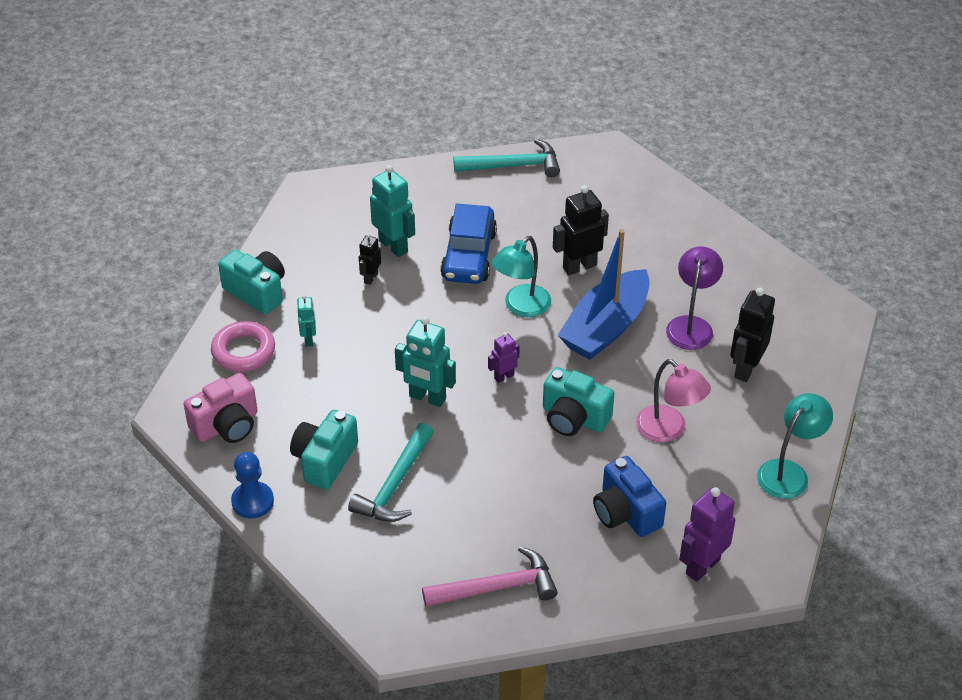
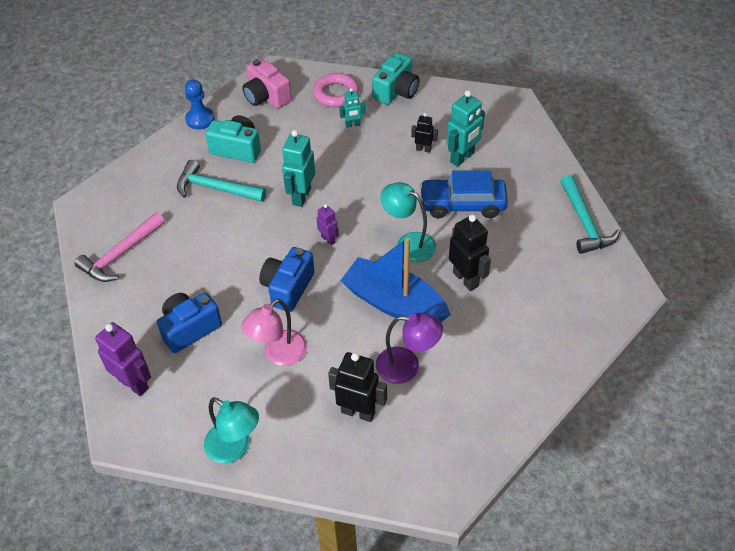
camera: 85 degrees right, 5 degrees up
pink hammer [422,546,557,607] -> pink hammer turned 60 degrees clockwise [75,212,165,282]
turquoise camera [543,367,615,436] -> blue camera [259,247,314,312]

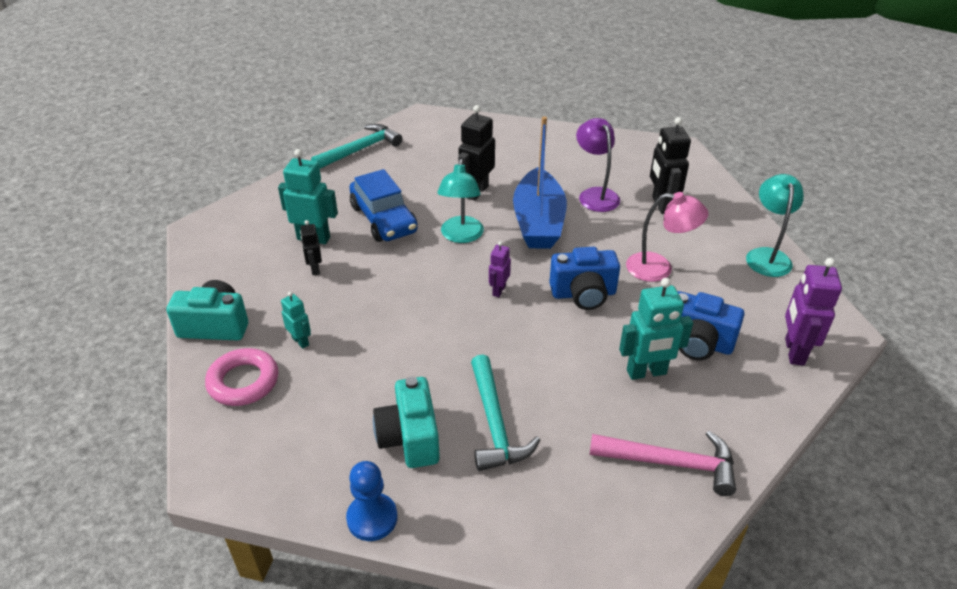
camera: 120 degrees left, 10 degrees down
pink camera [242,58,292,109] -> none
turquoise robot [282,130,315,207] -> turquoise robot moved to [619,278,693,380]

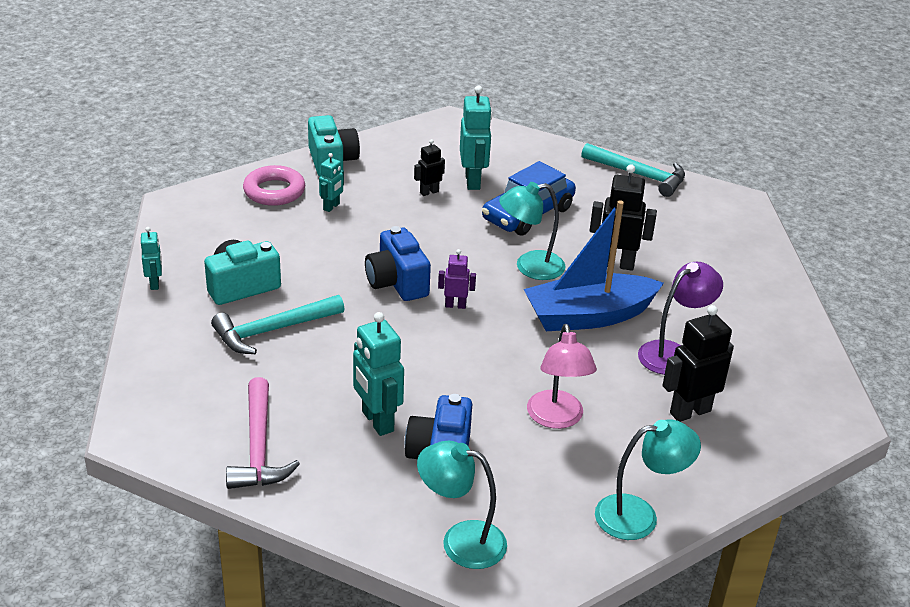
camera: 70 degrees right, 5 degrees down
blue pawn [346,461,398,541] -> turquoise robot [141,227,162,290]
blue camera [549,247,620,310] -> blue camera moved to [365,226,431,301]
purple robot [785,258,842,366] -> turquoise lamp [417,440,507,569]

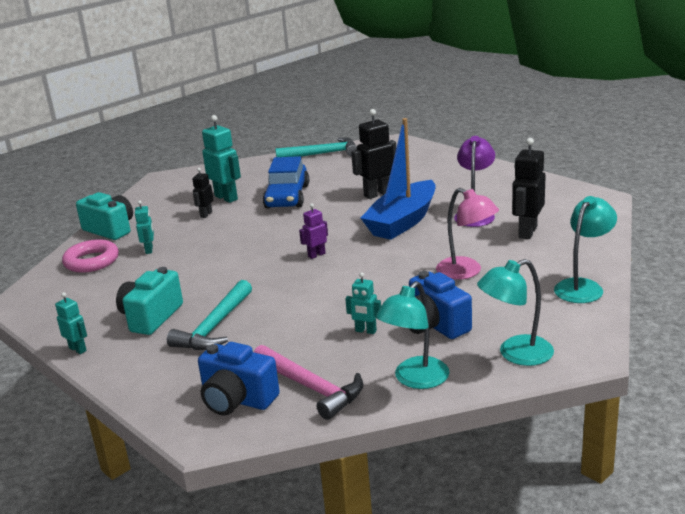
camera: 35 degrees left, 10 degrees down
turquoise robot [353,312,404,436] -> turquoise robot [345,273,381,334], size x0.56
blue camera [365,226,431,301] -> blue camera moved to [198,342,280,416]
turquoise lamp [499,182,566,280] -> turquoise lamp moved to [376,281,450,389]

